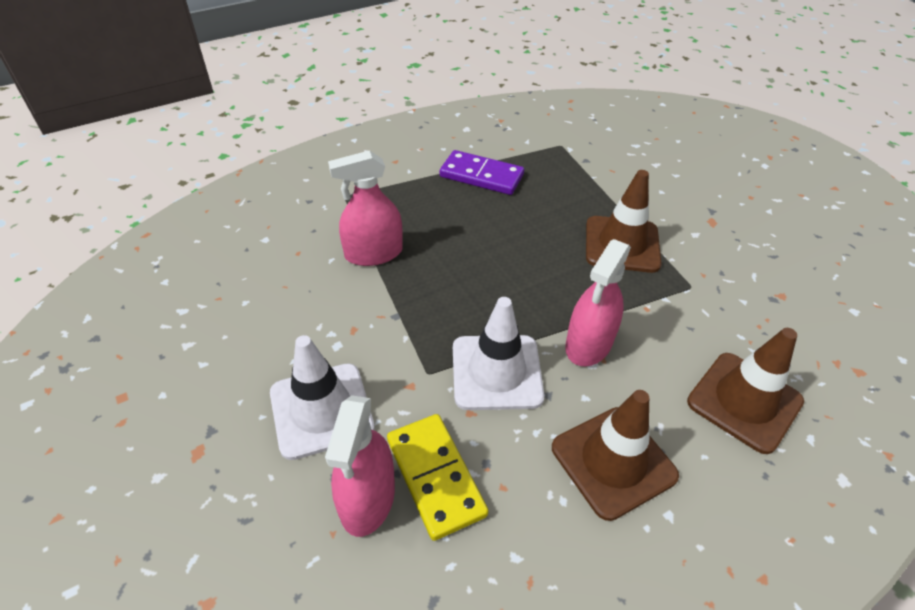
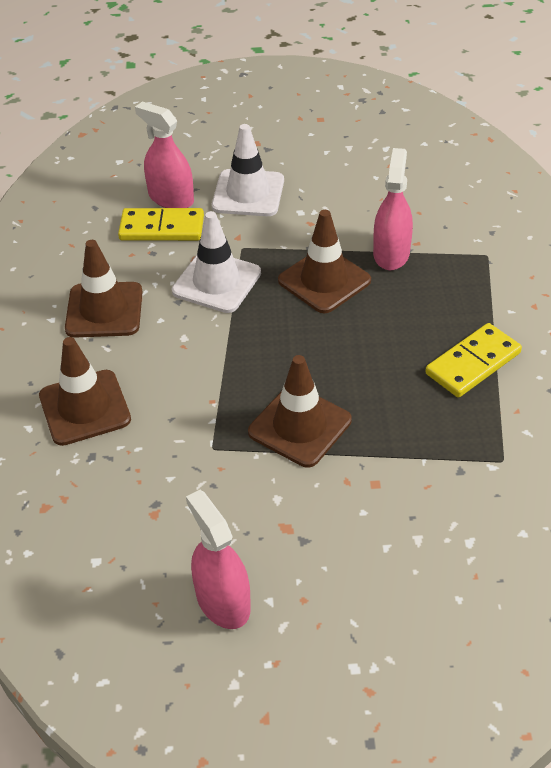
camera: 120 degrees right, 0 degrees up
purple domino [440,150,524,195] -> yellow domino [425,323,522,398]
pink spray bottle [565,239,631,366] -> pink spray bottle moved to [186,490,251,629]
none -> brown traffic cone [278,210,371,313]

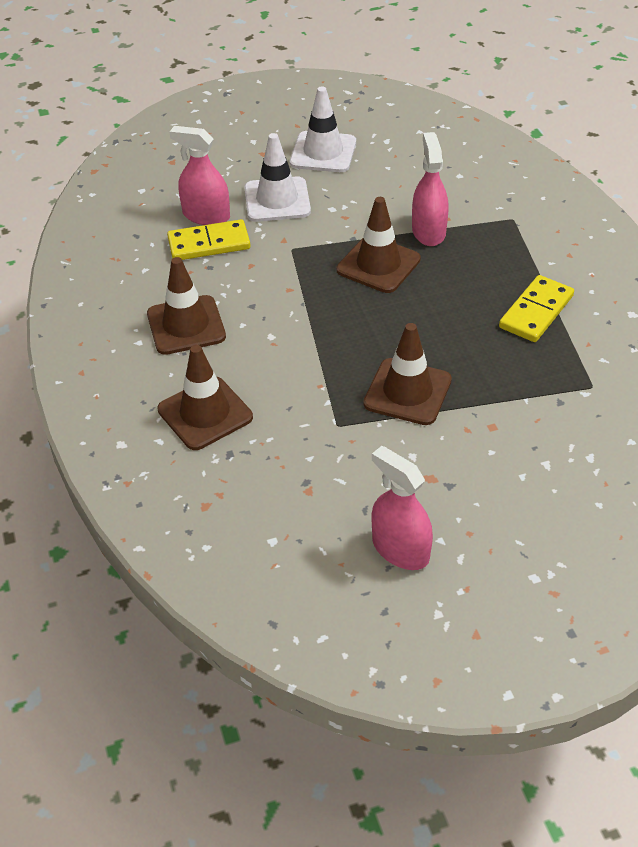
camera: 15 degrees left, 0 degrees up
white traffic cone [172,211,261,313] -> white traffic cone moved to [290,87,356,172]

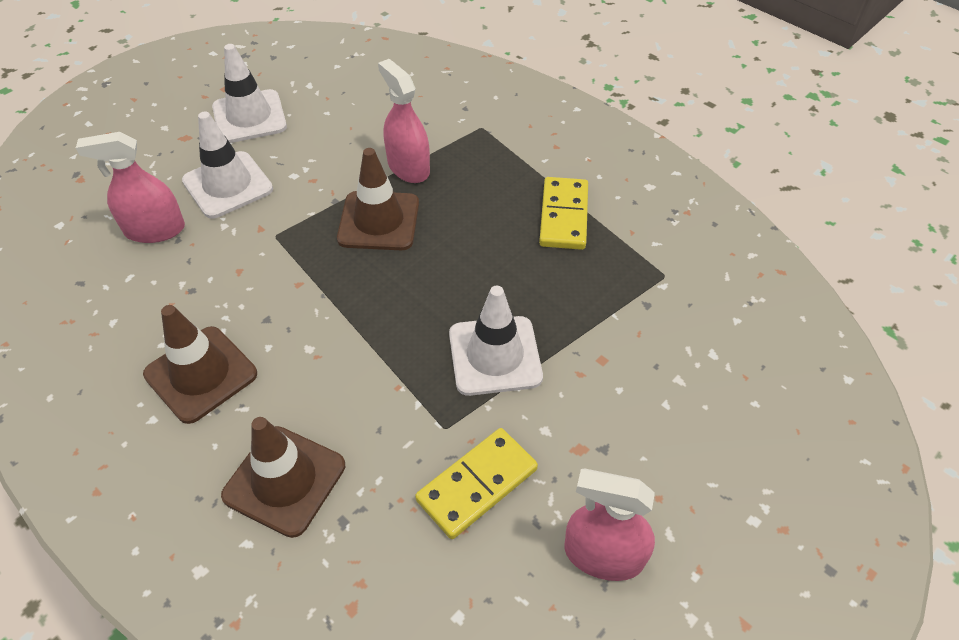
camera: 30 degrees left, 5 degrees up
yellow domino [167,219,251,260] -> yellow domino moved to [415,428,538,539]
brown traffic cone [363,323,452,425] -> white traffic cone [449,286,543,396]

